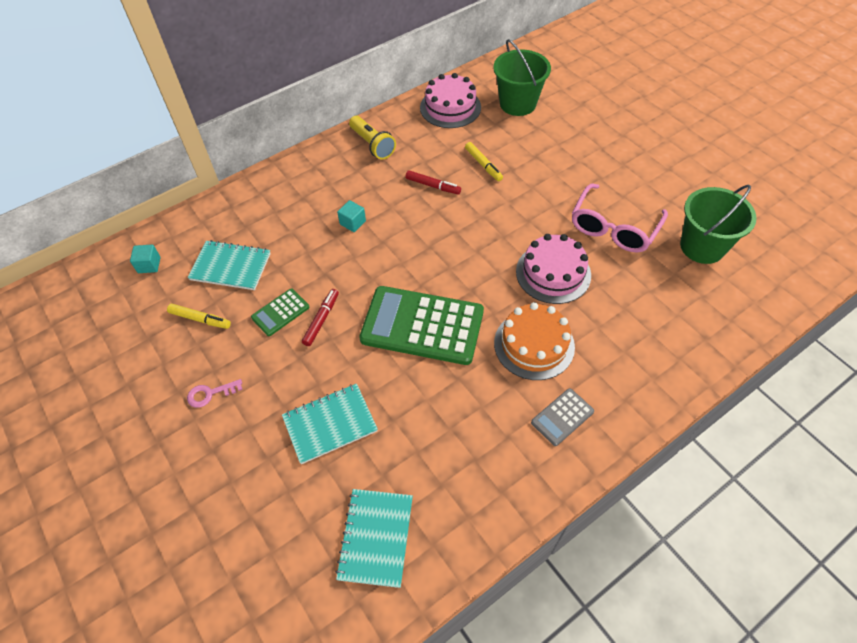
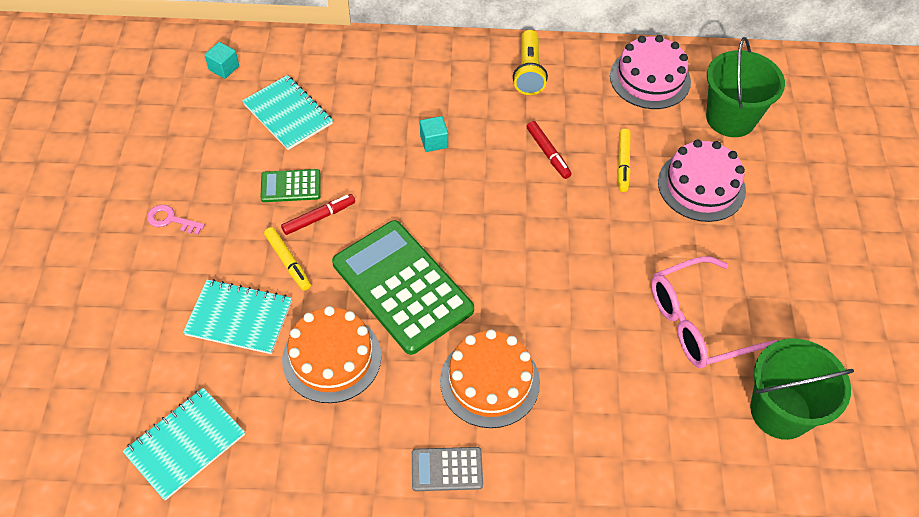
camera: 35 degrees right, 0 degrees up
yellow marker [167,304,231,329] -> yellow marker moved to [264,227,311,291]
pink cake [516,234,591,304] -> pink cake moved to [658,139,746,222]
none -> orange cake [282,306,381,403]

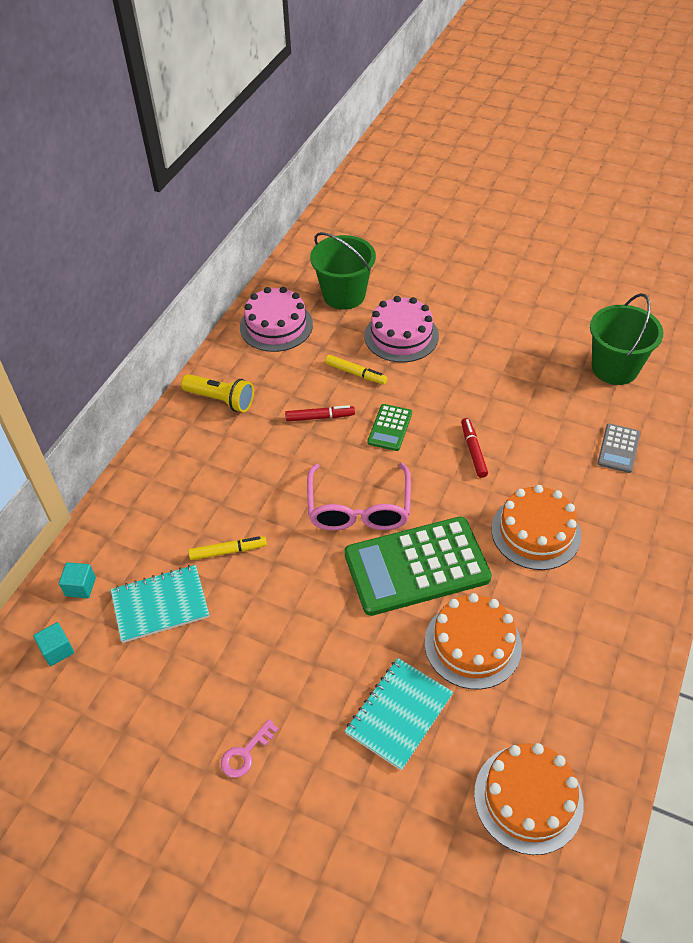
camera: 65 degrees left, 5 degrees down
turquoise notebook [122,388,245,501] -> orange cake [474,743,584,855]
green calculator [260,169,321,202] -> green calculator moved to [367,404,412,451]
yellow marker [264,227,311,291] -> yellow marker moved to [188,536,267,560]
red marker [281,194,355,235] -> red marker moved to [461,418,488,478]
grey calculator [412,447,483,491] -> grey calculator moved to [597,424,640,473]
turquoise cube [420,116,448,152] -> turquoise cube moved to [59,562,96,598]
pink glasses [651,256,777,368] -> pink glasses moved to [307,463,411,531]

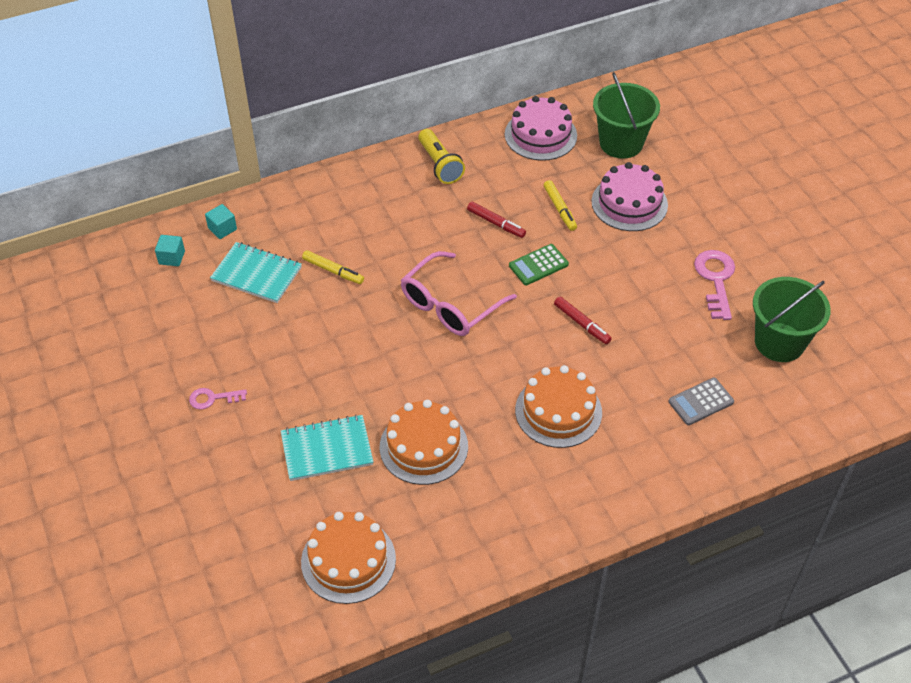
camera: 40 degrees right, 0 degrees up
green calculator [344,516,492,616] -> none
red marker [461,418,488,478] -> red marker turned 105 degrees clockwise [554,297,612,344]
none -> pink key [694,250,735,320]

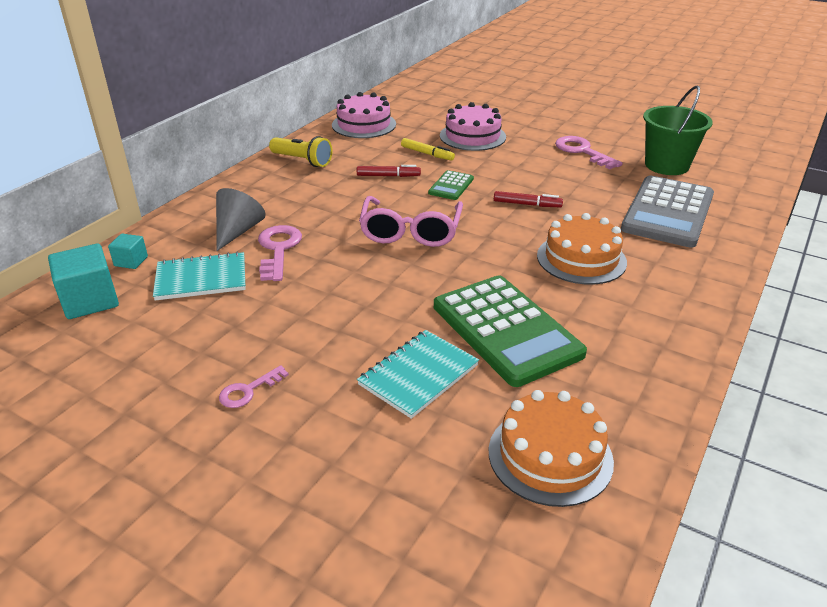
camera: 35 degrees left, 15 degrees down
turquoise cube [155,235,185,266] -> turquoise cube [48,244,119,319], size x1.85
yellow marker [302,250,364,284] -> pink key [258,225,302,281]
orange cake [380,400,468,485] -> green calculator [434,275,587,387]
green bucket [593,72,660,159] -> none
grey calculator [668,378,734,425] -> grey calculator [621,175,714,248], size x2.16
none -> grey cone [216,188,266,251]

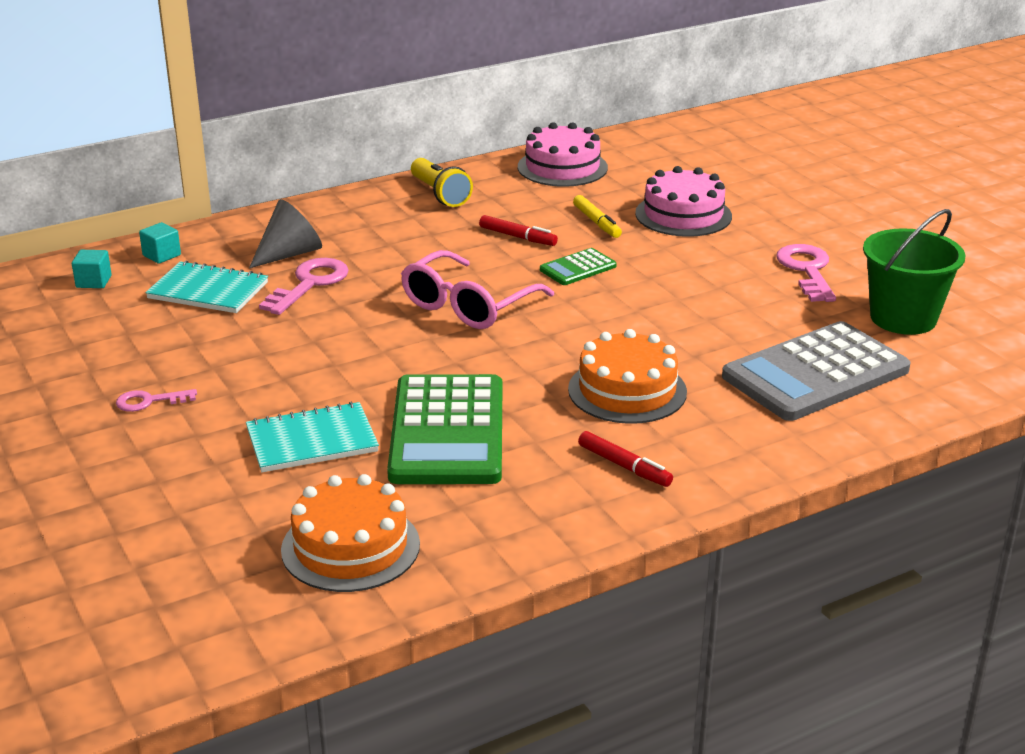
camera: 30 degrees right, 5 degrees down
turquoise cube [48,244,119,319] -> turquoise cube [72,250,112,288], size x0.54
red marker [494,191,563,207] -> red marker moved to [578,431,673,487]

